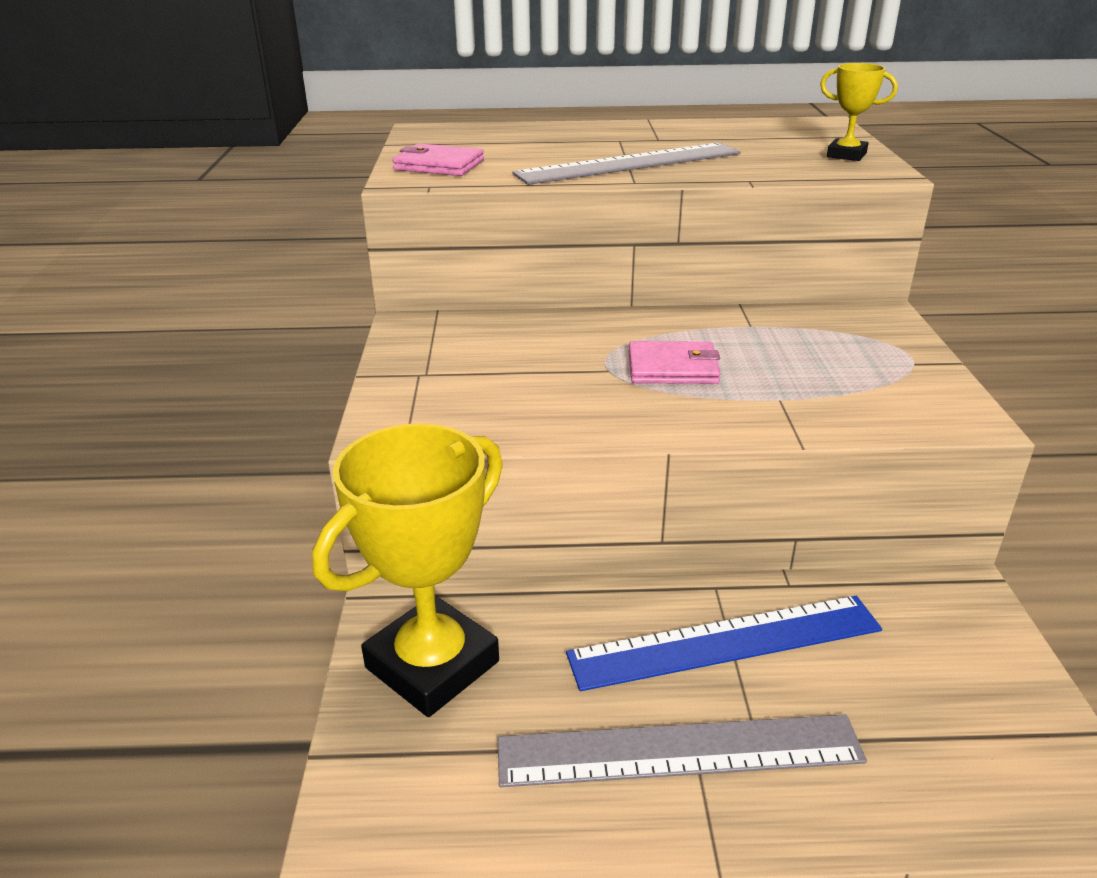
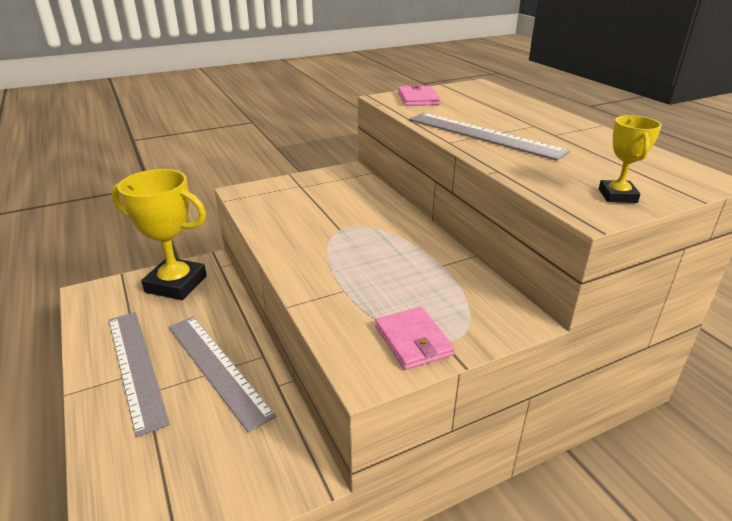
camera: 65 degrees right, 0 degrees up
blue ruler [566,596,882,691] -> grey ruler [169,317,276,433]
pink wallet [629,341,721,384] -> pink wallet moved to [375,307,455,370]

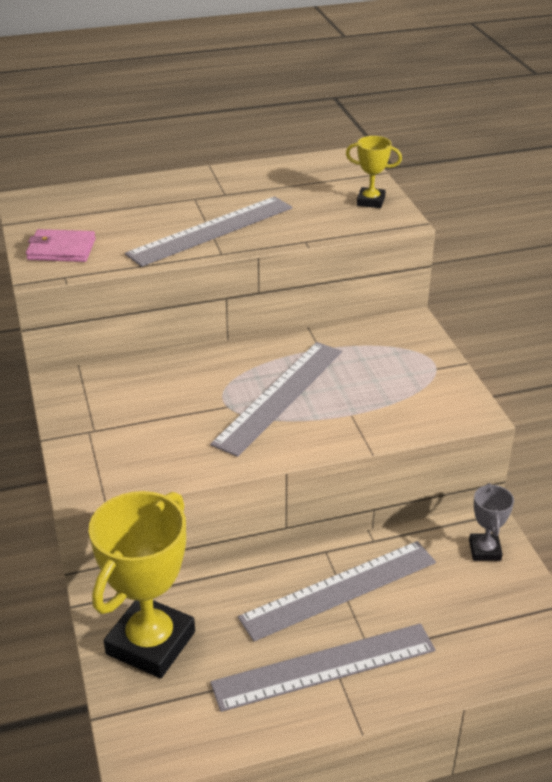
camera: 80 degrees left, 5 degrees up
pink wallet [375,307,455,370] -> none
none -> grey ruler [210,342,342,457]
none -> grey trophy [469,483,514,561]

